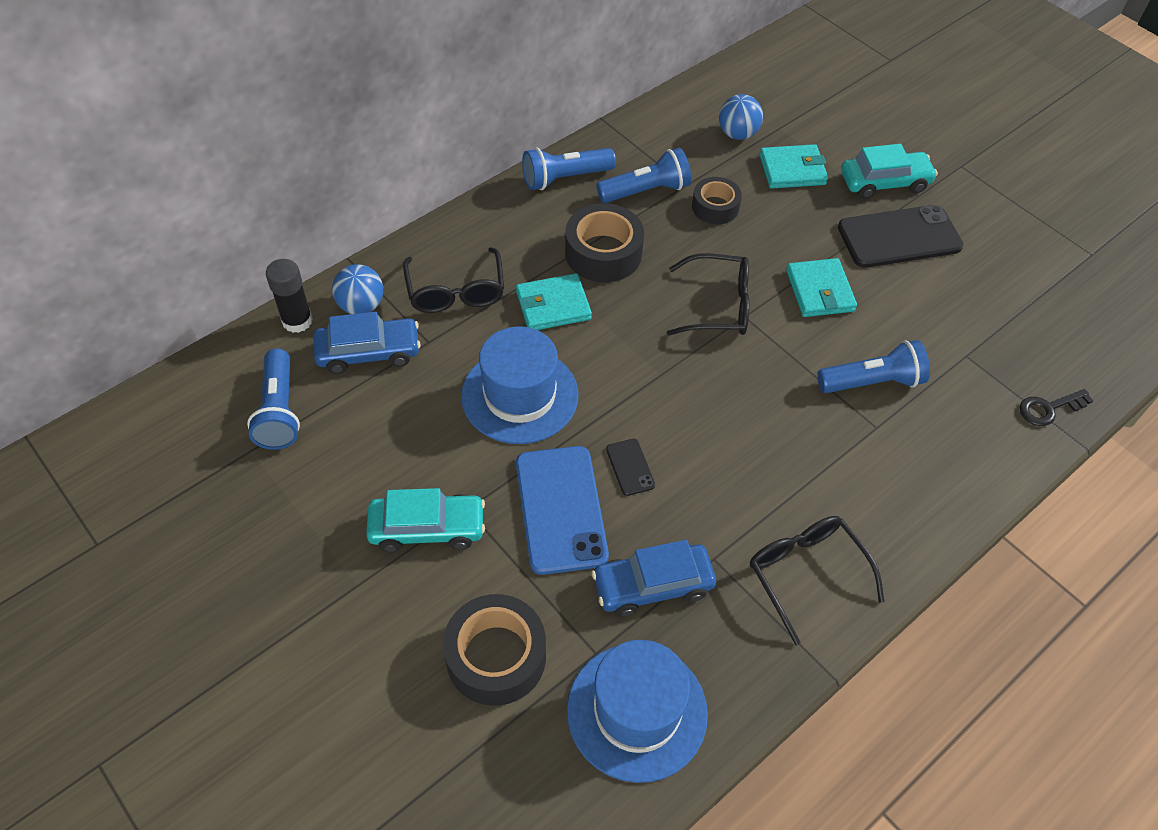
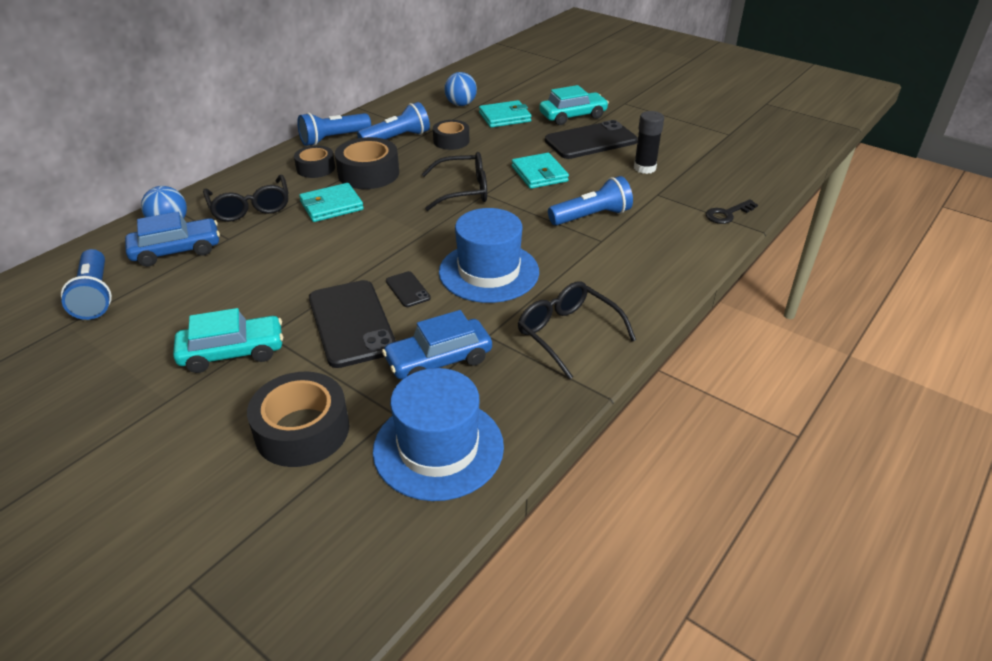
camera: 10 degrees left, 15 degrees down
black glue stick [266,259,313,333] -> black glue stick moved to [634,111,664,174]
blue hat [461,326,578,444] -> blue hat moved to [439,208,539,303]
blue phone [516,446,609,575] -> black phone [309,280,396,368]
none -> black tape [294,146,335,178]

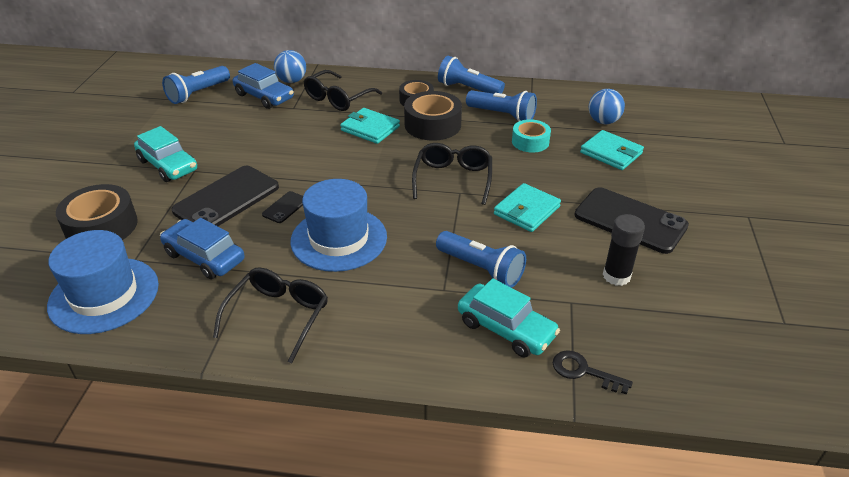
camera: 60 degrees right, 0 degrees up
black glasses [422,152,487,211] -> black glasses turned 135 degrees counterclockwise [412,143,492,205]
black tape [433,120,469,150] -> turquoise tape [512,119,551,153]
turquoise car [539,85,609,125] -> turquoise car moved to [458,278,560,357]

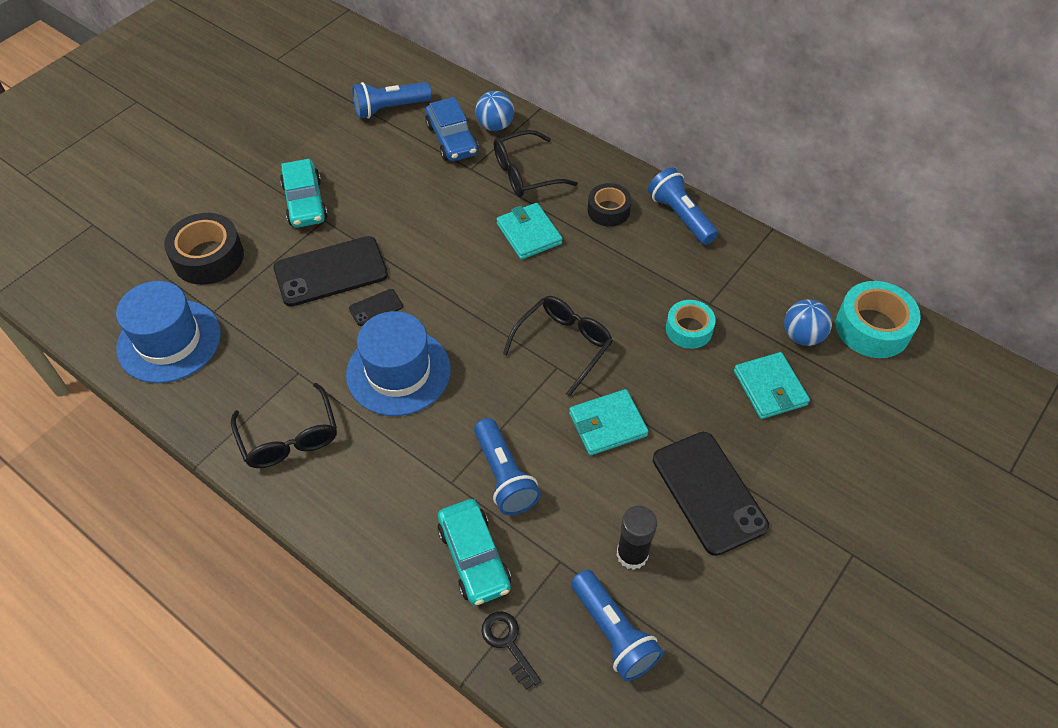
camera: 30 degrees right, 15 degrees up
blue car [160,218,245,279] -> none
black glasses [213,267,328,363] -> black glasses turned 105 degrees clockwise [231,383,337,468]
black tape [404,91,462,141] -> none
blue flashlight [466,90,537,122] -> blue flashlight moved to [571,570,663,681]
none -> turquoise tape [836,281,921,358]

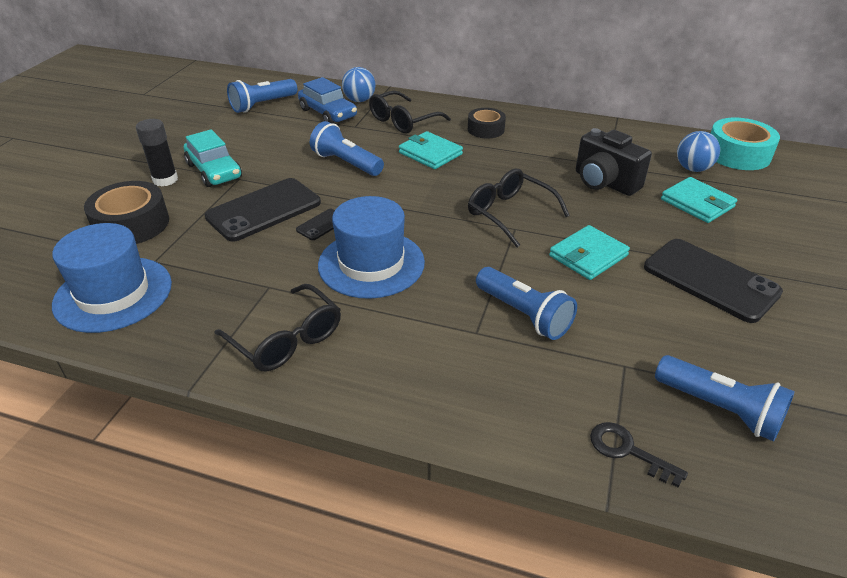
camera: 20 degrees left, 15 degrees down
turquoise car [438,499,511,606] -> none
black glasses [503,296,613,397] -> black glasses turned 60 degrees counterclockwise [468,169,570,247]
black glue stick [616,506,657,570] -> black glue stick moved to [136,119,178,186]
blue flashlight [648,167,718,245] -> blue flashlight moved to [310,121,384,176]
turquoise tape [666,300,716,349] -> black camera [576,128,652,196]

